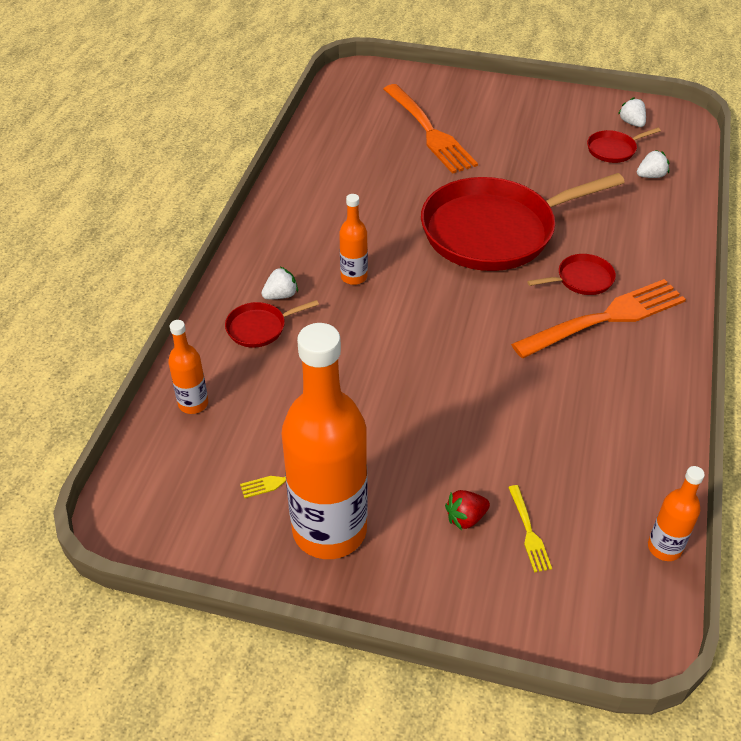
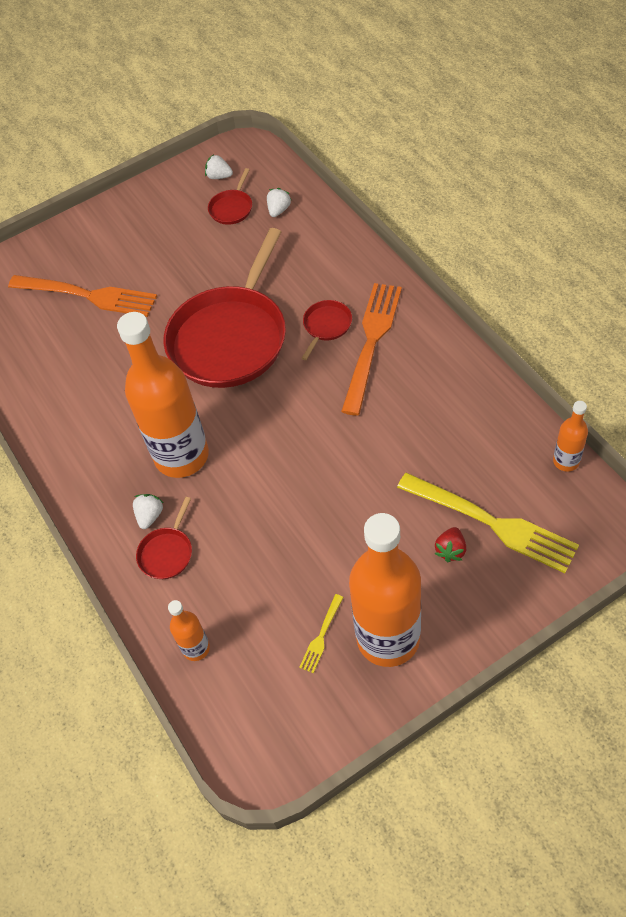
camera: 40 degrees left, 10 degrees up
orange bottle [339,194,368,285] -> orange bottle [117,312,209,478], size x2.22
yellow fork [508,485,552,572] -> yellow fork [397,473,579,573], size x2.32

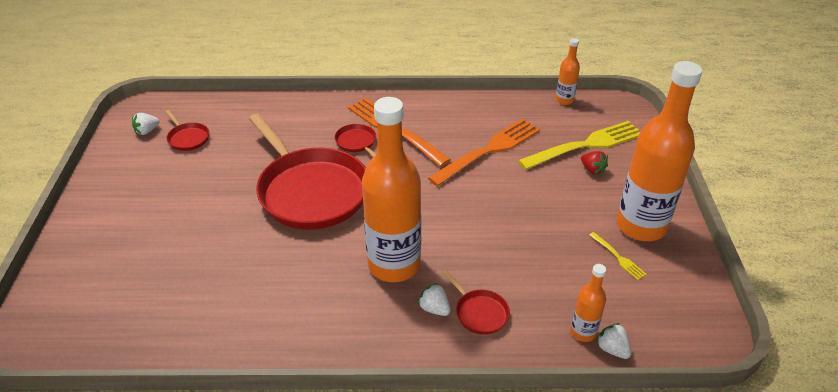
camera: 65 degrees left, 15 degrees down
orange fork [8,275,157,317] -> orange fork moved to [428,119,540,186]
white strawberry [267,188,291,217] -> white strawberry moved to [596,323,631,359]

